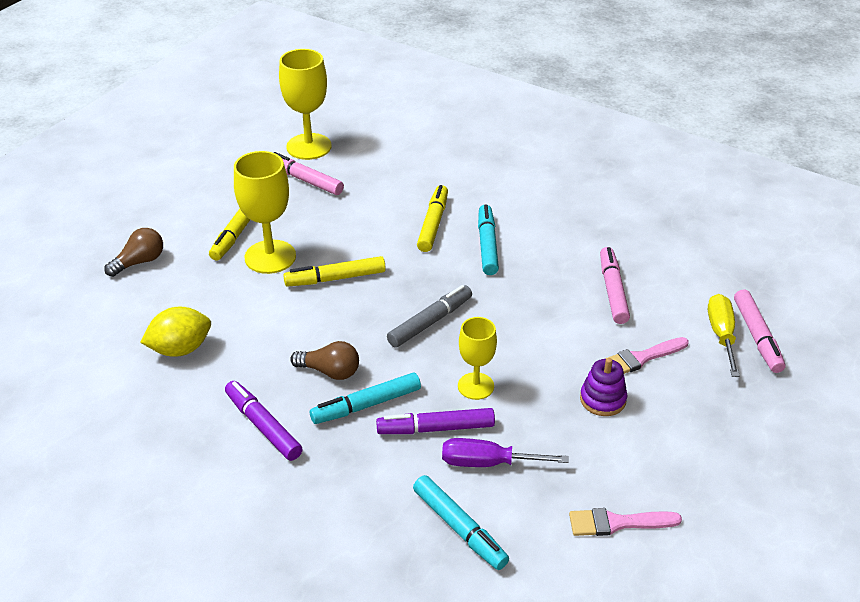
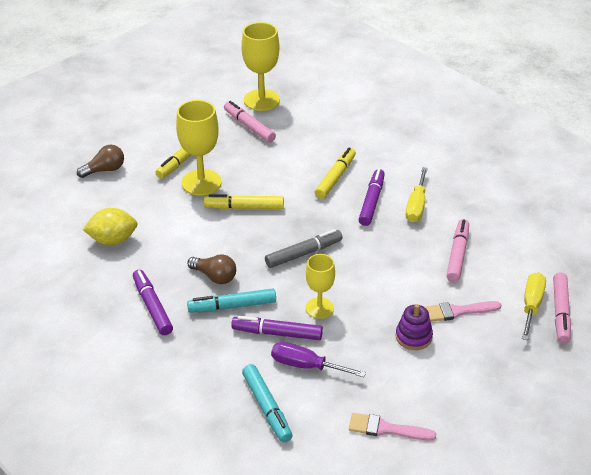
camera: 15 degrees right, 0 degrees up
turquoise marker [478,204,499,275] -> purple marker [358,169,385,226]
none -> yellow screwdriver [406,167,428,222]

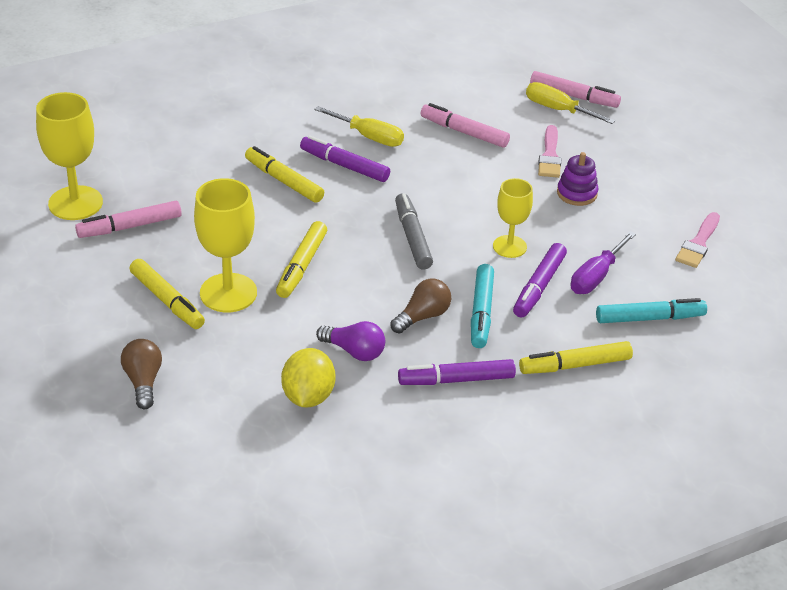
camera: 75 degrees left, 0 degrees up
none -> purple light bulb [316,321,385,361]
none -> yellow marker [519,341,633,374]

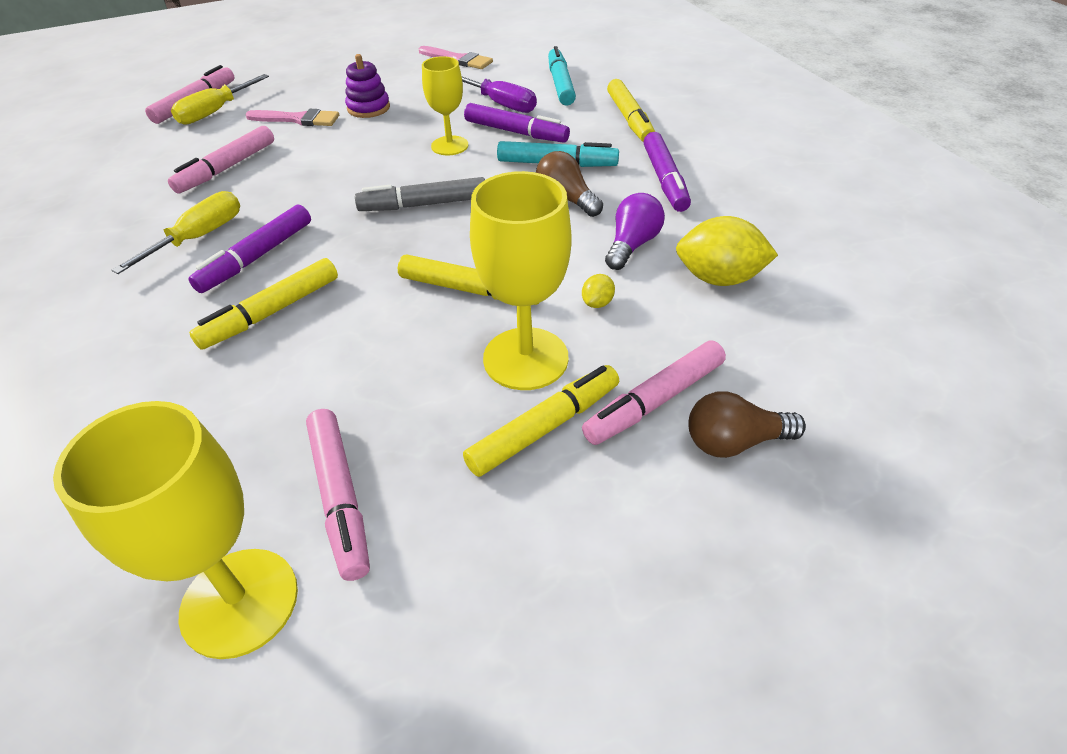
camera: 85 degrees left, 5 degrees up
none -> yellow lemon [582,274,615,308]
none -> pink marker [582,341,726,445]

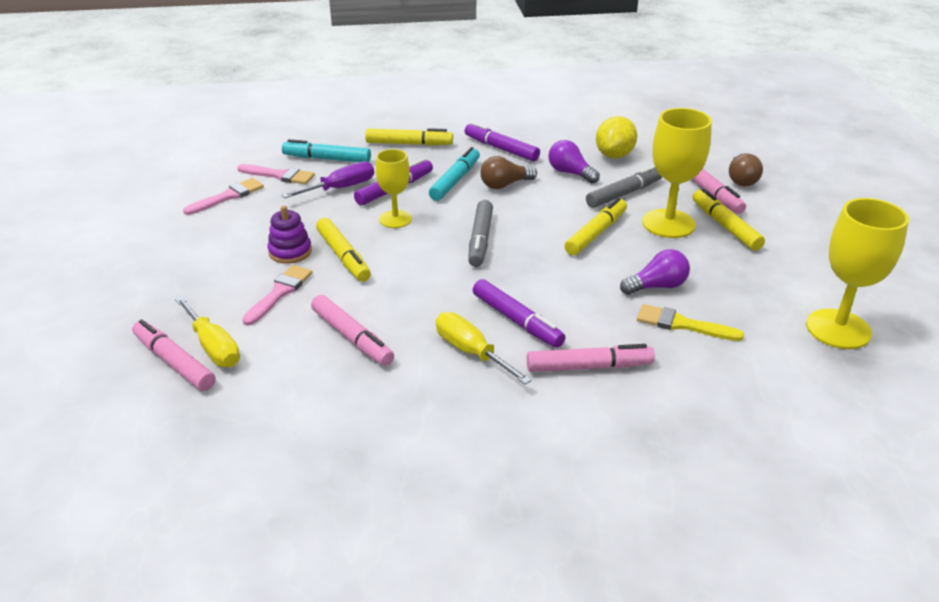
camera: 75 degrees left, 10 degrees down
yellow marker [189,258,338,350] -> yellow marker moved to [316,218,371,282]
pink marker [306,409,370,581] -> pink marker moved to [527,344,655,372]
yellow lemon [582,274,615,308] -> grey marker [586,165,662,208]
purple marker [643,132,691,212] -> purple marker turned 150 degrees counterclockwise [465,122,540,161]
none -> pink brush [237,164,315,185]
none -> purple light bulb [620,249,690,295]
none -> yellow brush [637,304,744,341]

